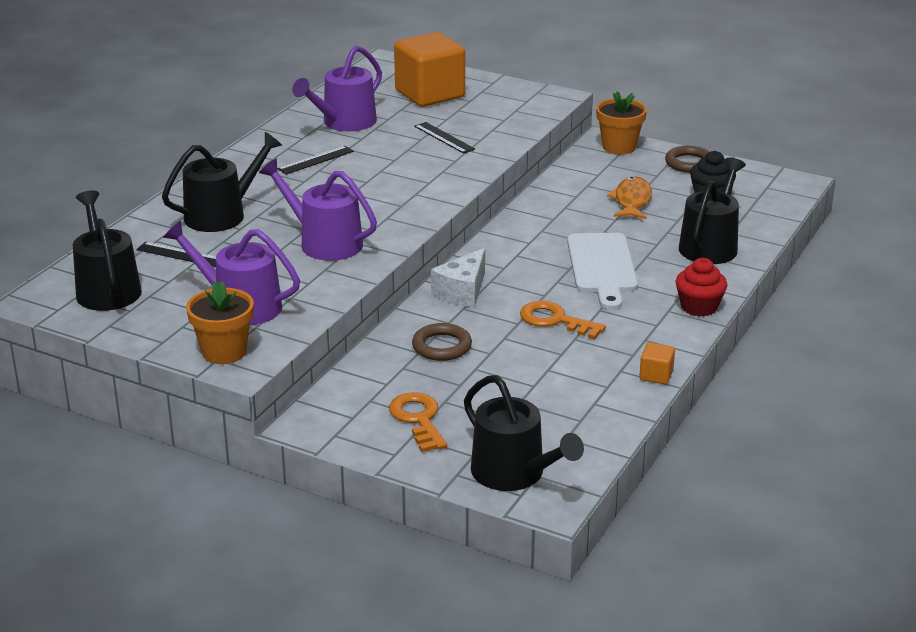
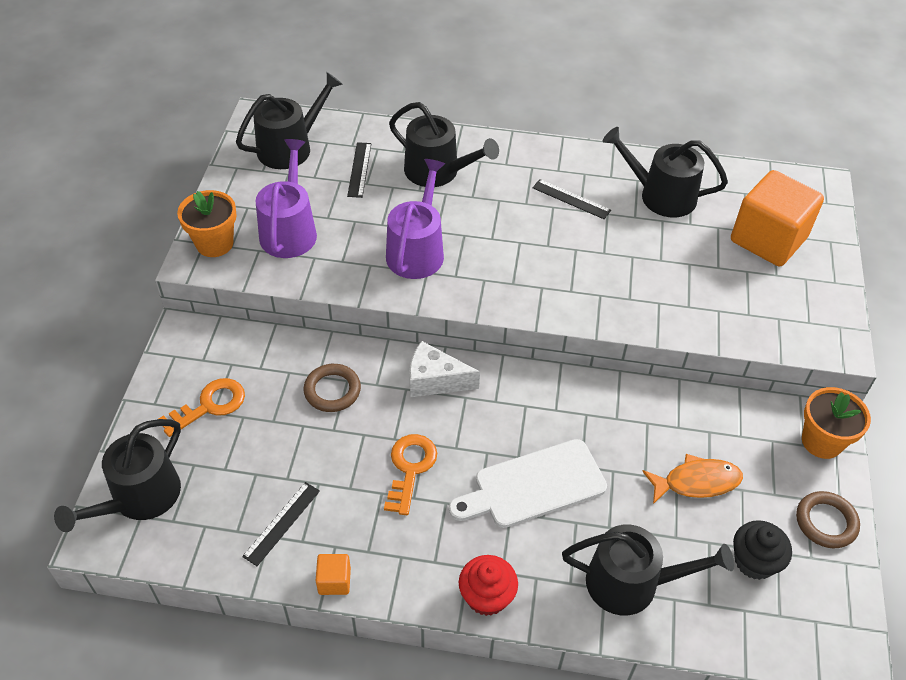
camera: 70 degrees right, 20 degrees up
purple watering can [292,45,382,131] -> black watering can [603,127,728,218]
black ruler [414,122,475,154] -> black ruler moved to [242,482,320,566]

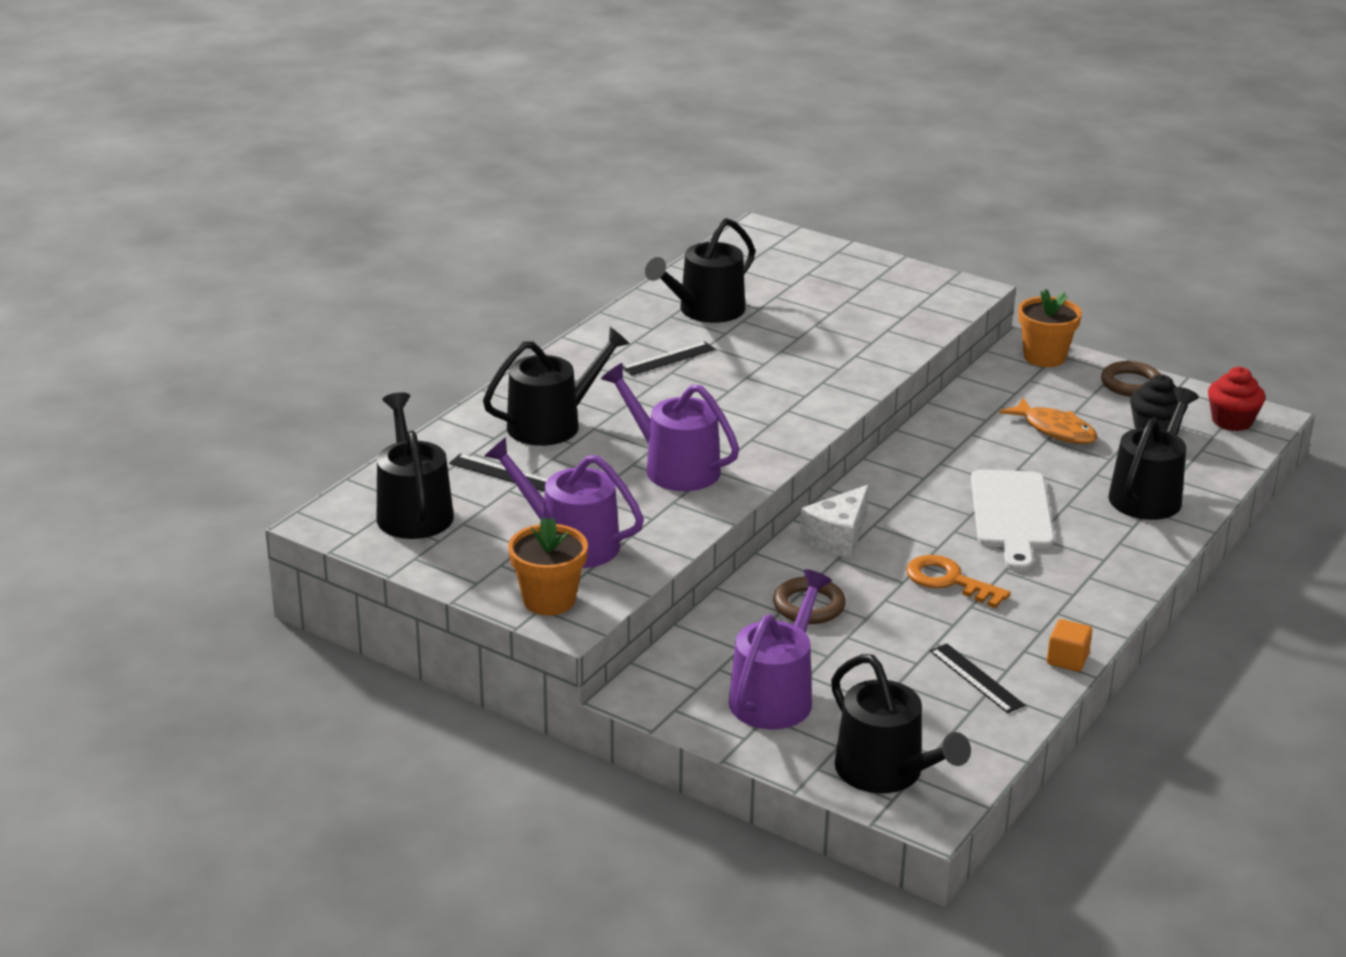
camera: 65 degrees left, 20 degrees down
orange key [159,378,245,437] -> purple watering can [729,569,832,730]
red cupcake [459,555,518,616] -> red cupcake moved to [1208,367,1265,431]
orange fish [642,454,743,504] -> orange fish turned 120 degrees clockwise [999,397,1098,444]
orange cube [731,170,824,266] -> none

